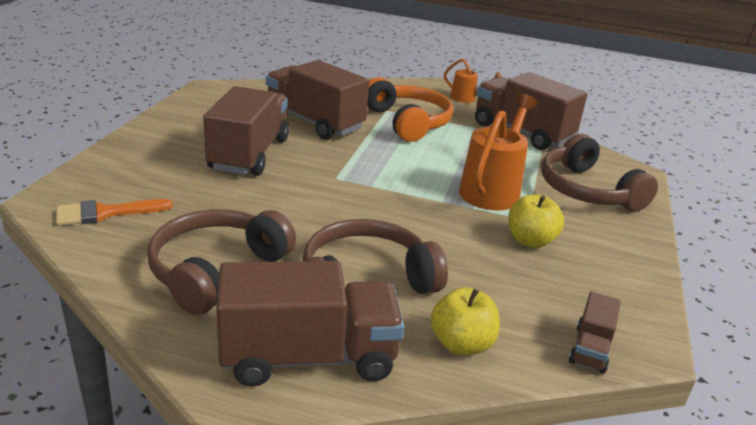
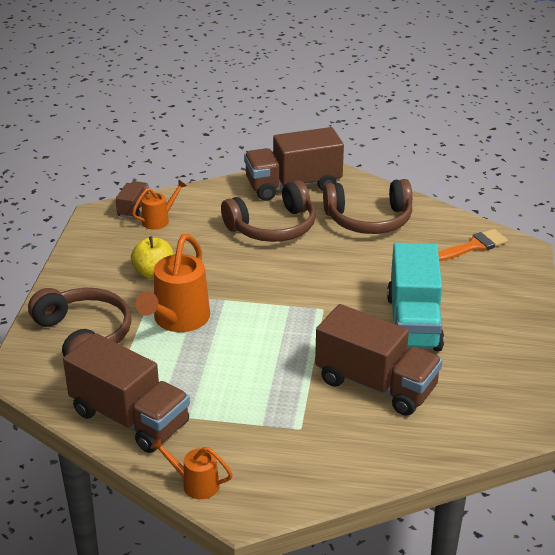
camera: 175 degrees right, 5 degrees up
brown headphones [147,209,296,315] -> brown headphones turned 60 degrees clockwise [323,179,412,234]
brown truck [203,86,289,176] -> turquoise truck [387,243,444,351]
orange headphones [367,77,453,142] -> none
yellow apple [431,287,500,355] -> none
none -> orange watering can [132,180,187,230]

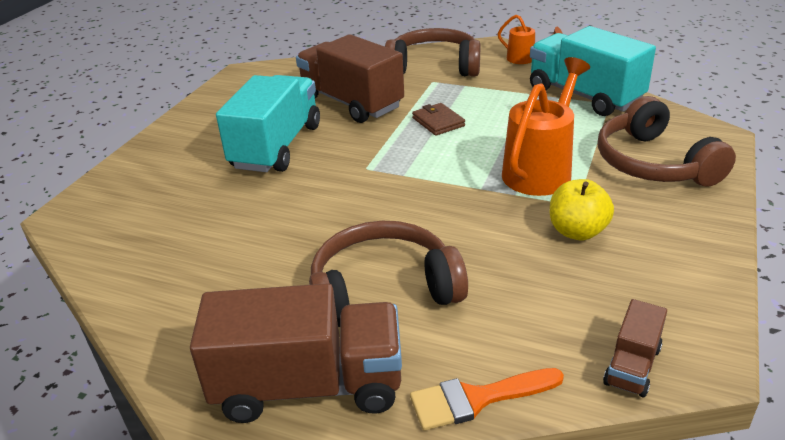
camera: 165 degrees left, 0 degrees up
brown truck [63,333,190,453] -> turquoise truck [530,26,656,116]
orange watering can [132,180,187,230] -> none
brown headphones [323,179,412,234] -> brown headphones moved to [385,28,480,77]
orange brush [438,229,508,261] -> orange brush moved to [410,368,564,431]
none -> brown wallet [412,103,465,136]

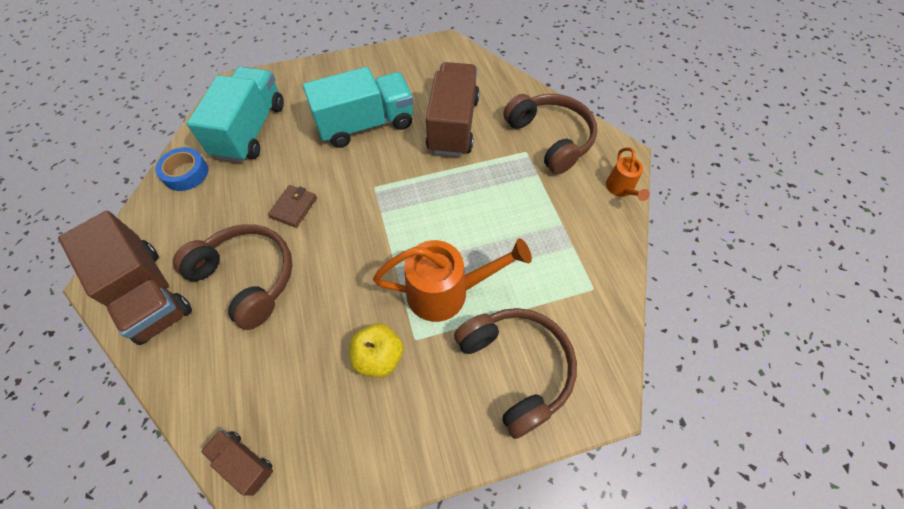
camera: 50 degrees right, 25 degrees up
orange brush [410,368,564,431] -> none
brown wallet [412,103,465,136] -> brown wallet moved to [268,185,317,228]
turquoise truck [530,26,656,116] -> turquoise truck moved to [187,67,284,163]
brown headphones [598,96,736,187] -> brown headphones turned 120 degrees clockwise [454,308,577,439]
brown truck [603,299,667,397] -> brown truck turned 45 degrees clockwise [201,429,273,496]
none -> blue tape [155,147,208,191]

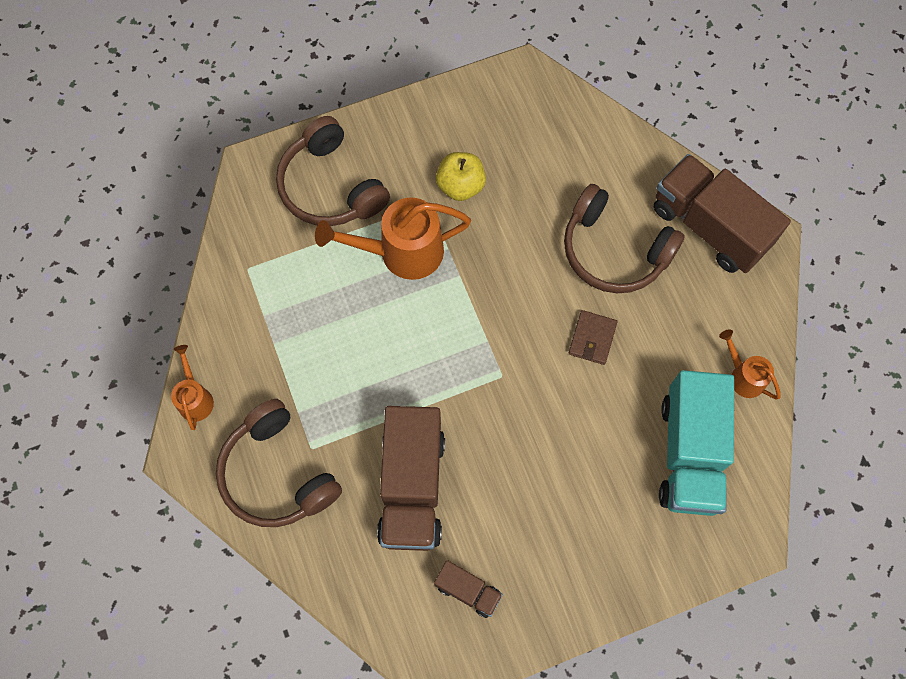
camera: 175 degrees right, 10 degrees up
blue tape [155,147,208,191] -> orange watering can [719,329,781,400]
brown truck [201,429,273,496] -> brown truck moved to [434,560,503,618]
turquoise truck [303,67,414,148] -> none

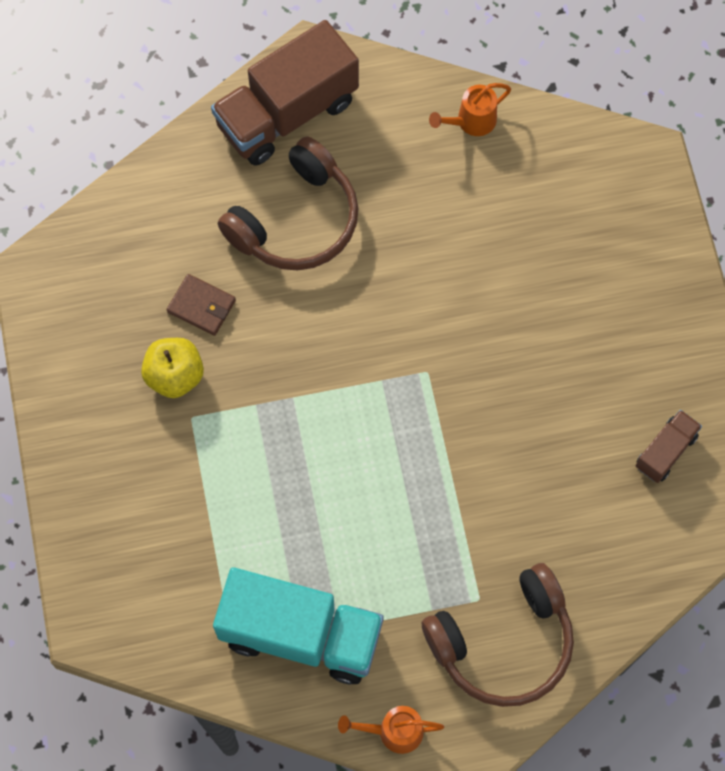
camera: 80 degrees left, 0 degrees up
brown headphones [276,116,390,226] -> none
orange watering can [315,197,471,280] -> none
brown truck [377,406,445,551] -> none
brown wallet [569,310,617,365] -> brown wallet moved to [167,274,236,336]
turquoise truck [659,370,734,516] -> turquoise truck moved to [213,567,384,685]

